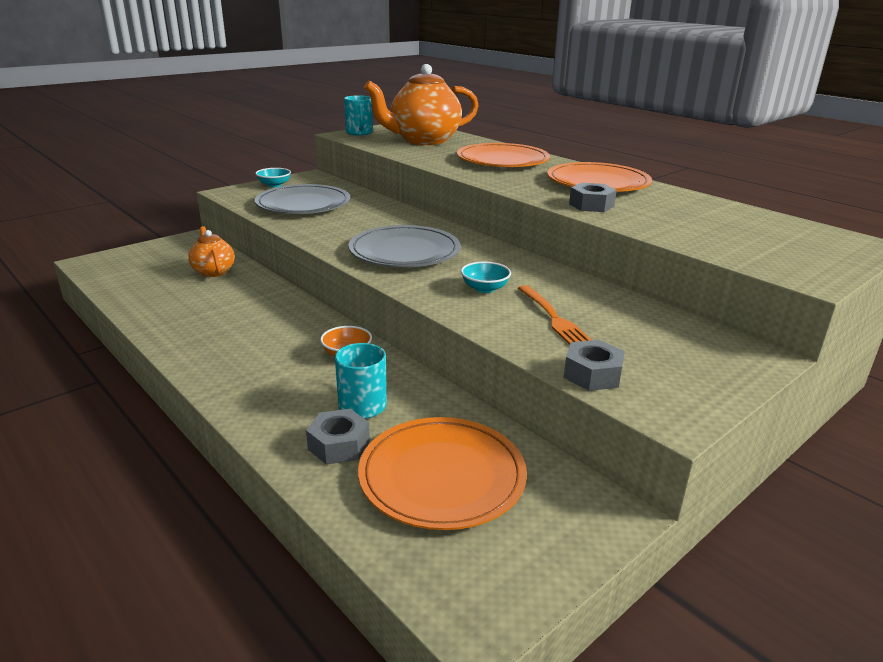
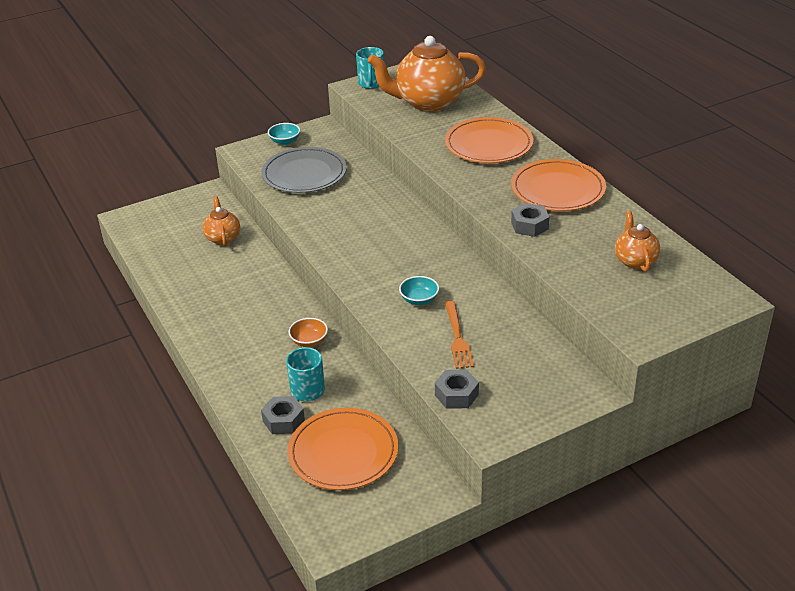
camera: 15 degrees right, 10 degrees up
grey plate [348,225,461,267] -> none
none -> orange teapot [615,211,660,272]

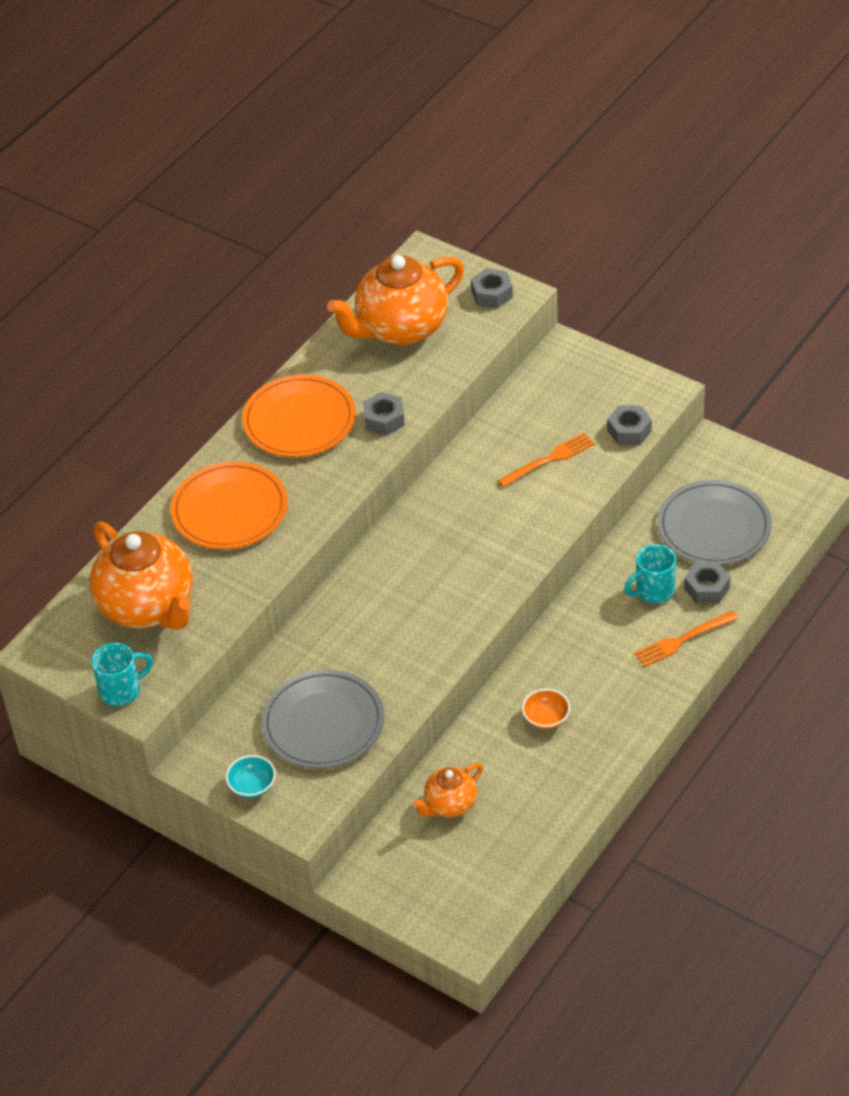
camera: 115 degrees left, 10 degrees up
orange plate [287,408,398,490] -> grey plate [657,480,772,565]
orange bowl [288,318,328,347] -> orange bowl moved to [522,689,570,729]
turquoise bowl [399,276,439,305] -> none
orange teapot [615,211,660,272] -> orange teapot [327,255,464,345], size x1.96
none -> grey nut [471,268,513,308]
none -> orange fork [634,611,738,667]

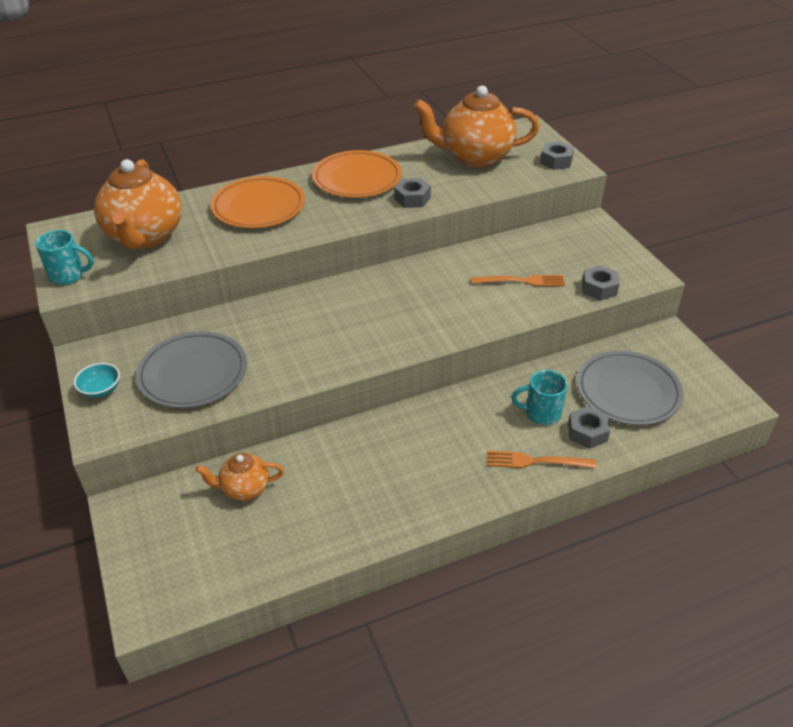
camera: 30 degrees right, 5 degrees down
orange bowl [522,689,570,729] -> none

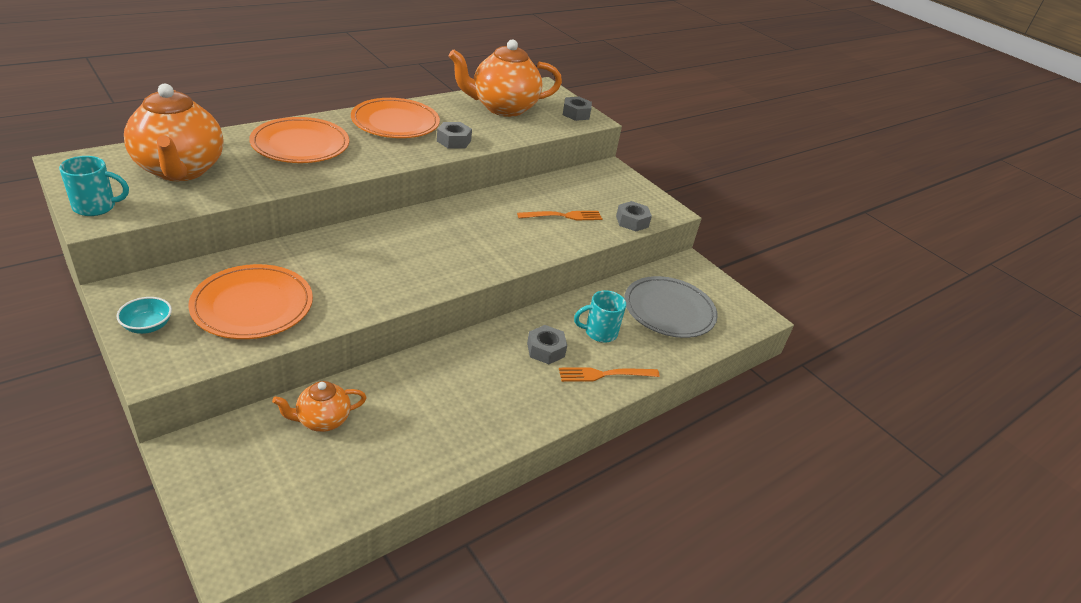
camera: 20 degrees left, 5 degrees down
grey plate [136,331,247,408] -> orange plate [188,264,313,339]
grey nut [568,406,610,449] -> grey nut moved to [527,325,567,364]

